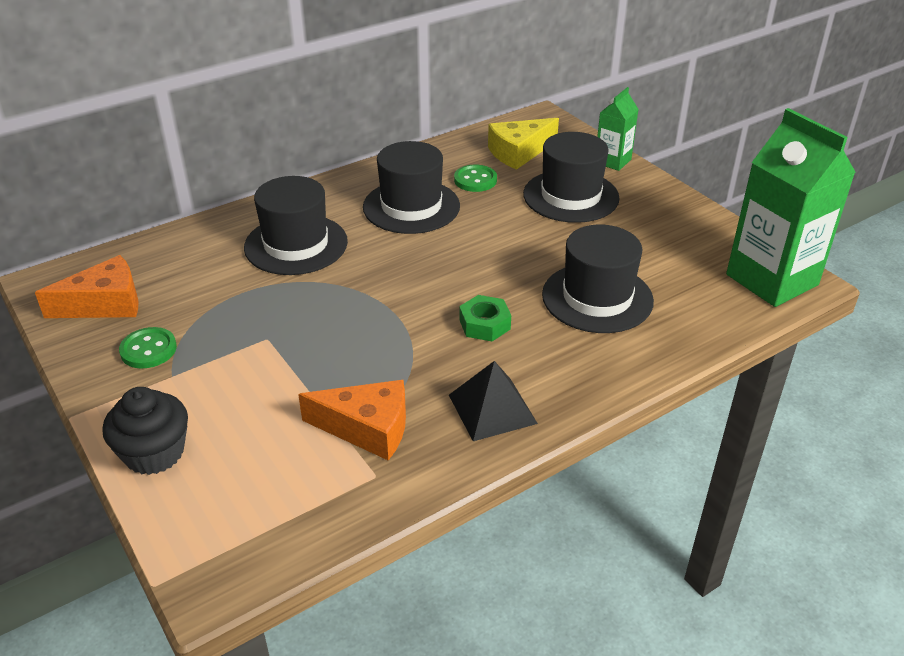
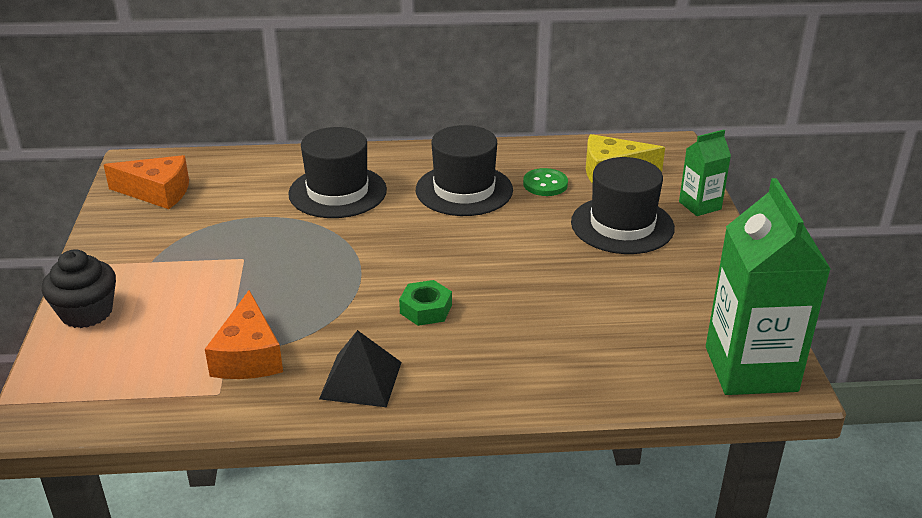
camera: 30 degrees right, 5 degrees down
green button [119,327,177,368] -> none
orange cheese [298,380,406,461] -> orange cheese turned 45 degrees clockwise [205,290,283,379]
black hat [542,225,654,333] -> none

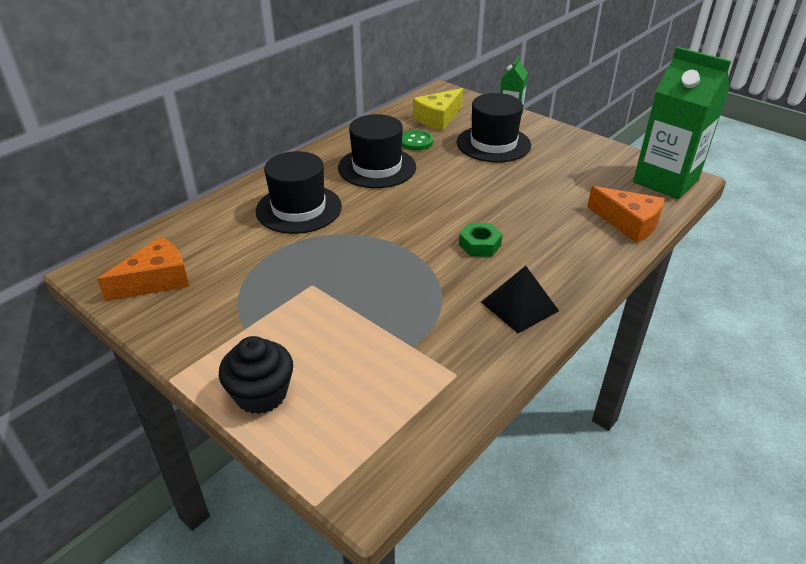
camera: 45 degrees left, 5 degrees up
orange cheese [205,290,283,379] -> orange cheese moved to [587,186,665,243]

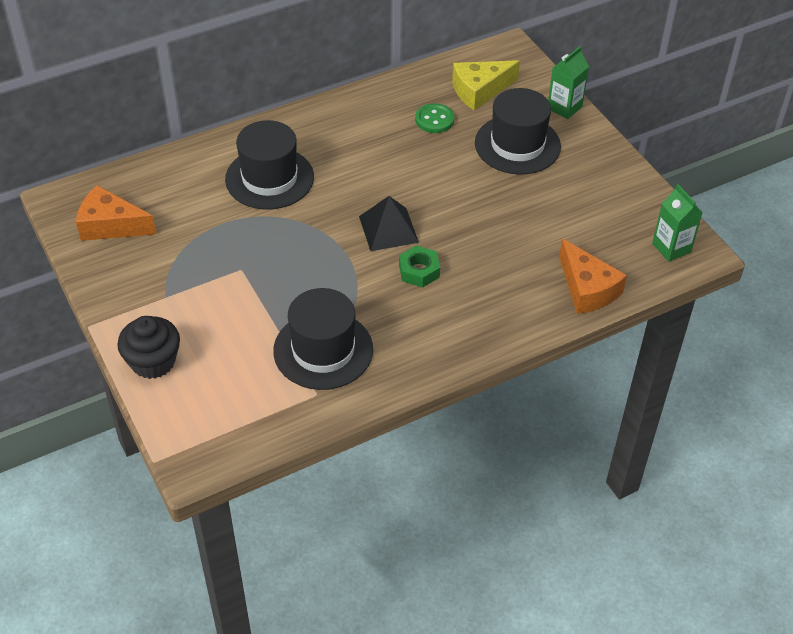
camera: 20 degrees right, 10 degrees up
orange cheese [97,237,189,301] -> orange cheese turned 150 degrees counterclockwise [76,185,156,241]
black hat [338,114,416,188] -> black hat moved to [273,288,373,390]
black pyramid [481,266,559,333] -> black pyramid moved to [359,196,419,251]
green carton [633,47,731,199] -> green carton [652,184,703,262], size x0.51

